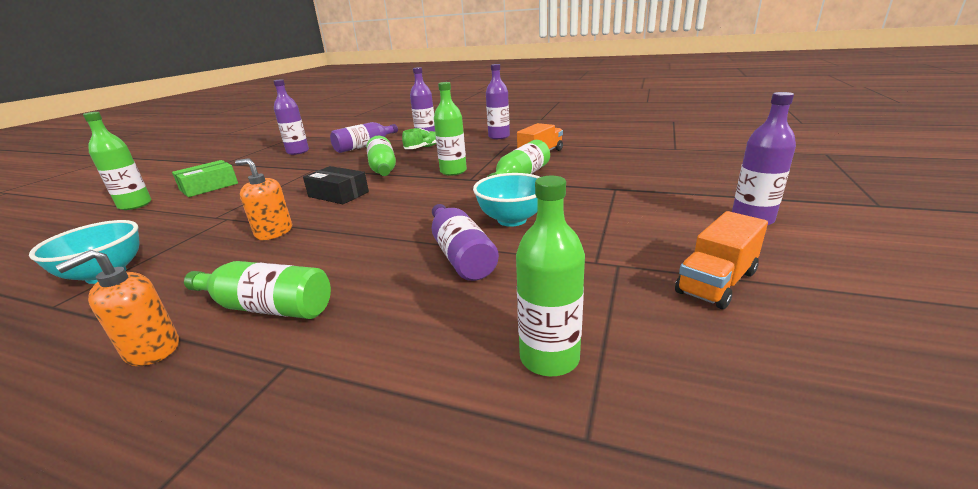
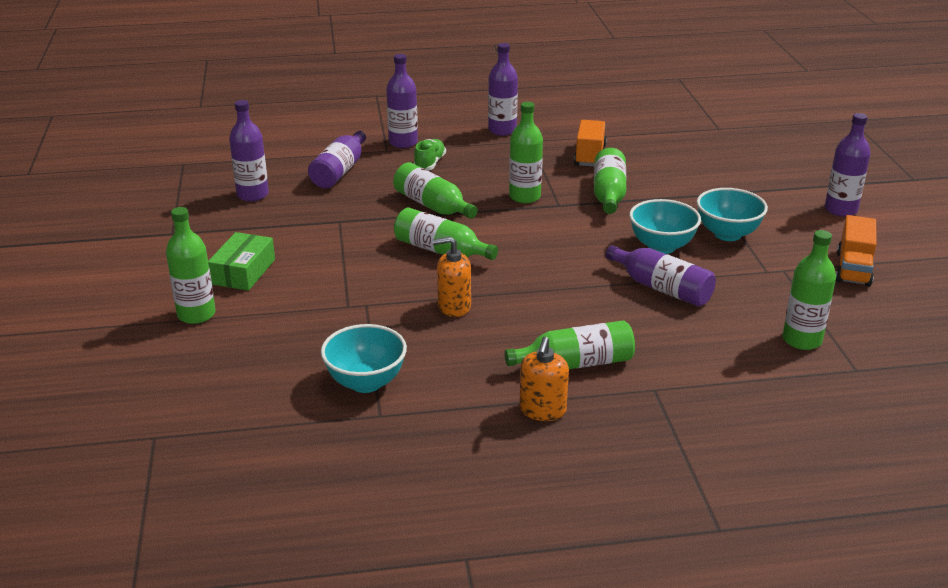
camera: 30 degrees left, 5 degrees up
black box [303,166,369,204] -> green bottle [394,208,498,260]
none -> turquoise bowl [697,188,768,241]

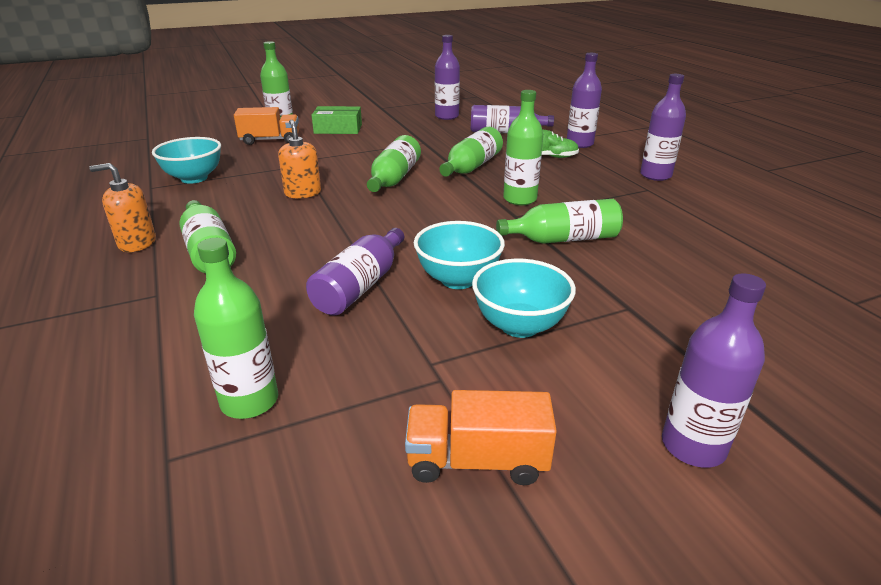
camera: 75 degrees right, 0 degrees up
orange truck [574,120,607,167] -> orange truck moved to [234,107,299,145]

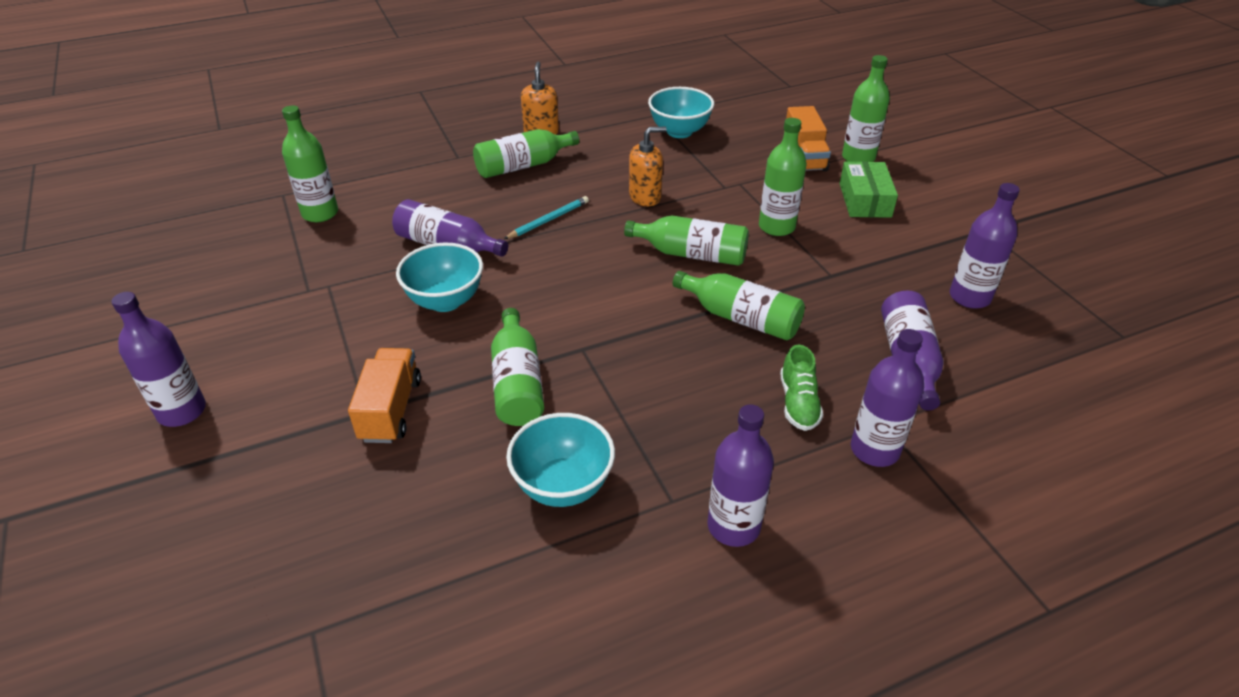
camera: 90 degrees right, 10 degrees up
orange truck [405,390,557,485] -> orange truck moved to [348,348,421,443]
turquoise bowl [472,259,576,338] -> turquoise bowl moved to [506,413,615,507]
green bottle [503,90,543,205] -> green bottle moved to [759,118,807,236]
none -> turquoise pencil [504,196,589,239]

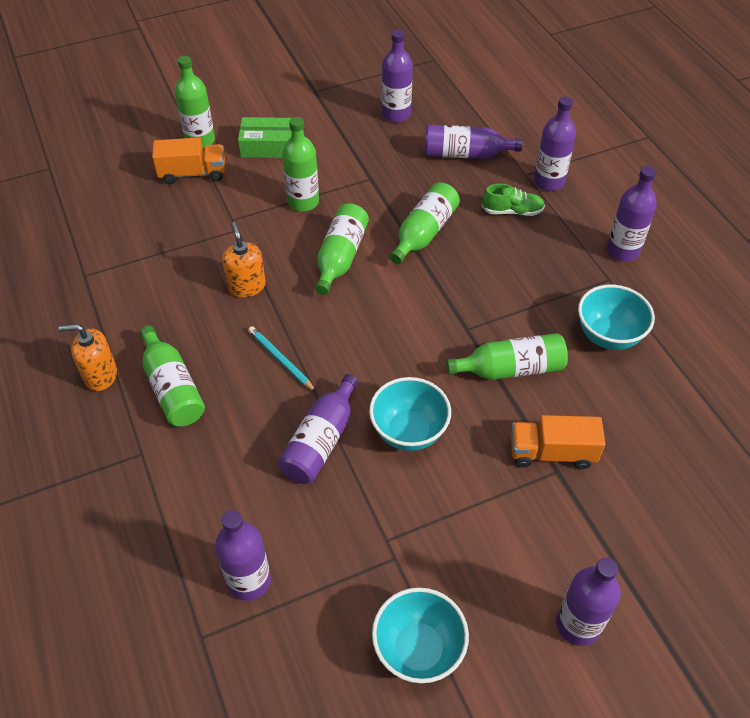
camera: 90 degrees left, 10 degrees up
green bottle [282,105,338,222] -> purple bottle [215,510,271,601]
turquoise bowl [648,87,714,138] -> turquoise bowl moved to [372,588,469,683]

